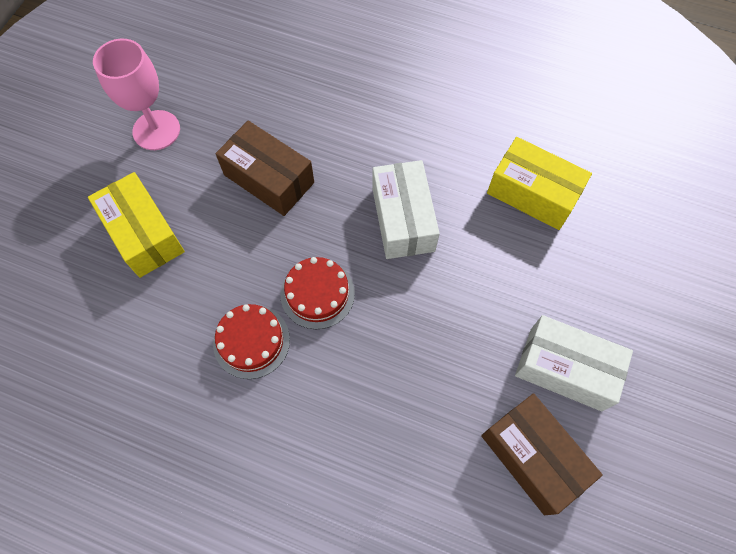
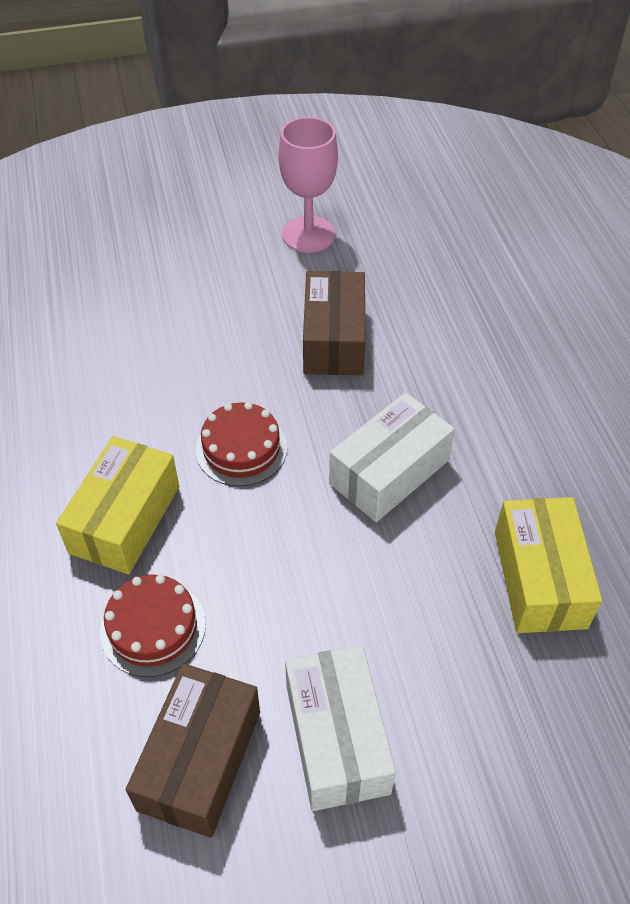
camera: 55 degrees right, 15 degrees down
yellow box [88,172,185,278] -> yellow box moved to [56,436,179,574]
red cake [213,304,290,379] -> red cake moved to [100,575,206,677]

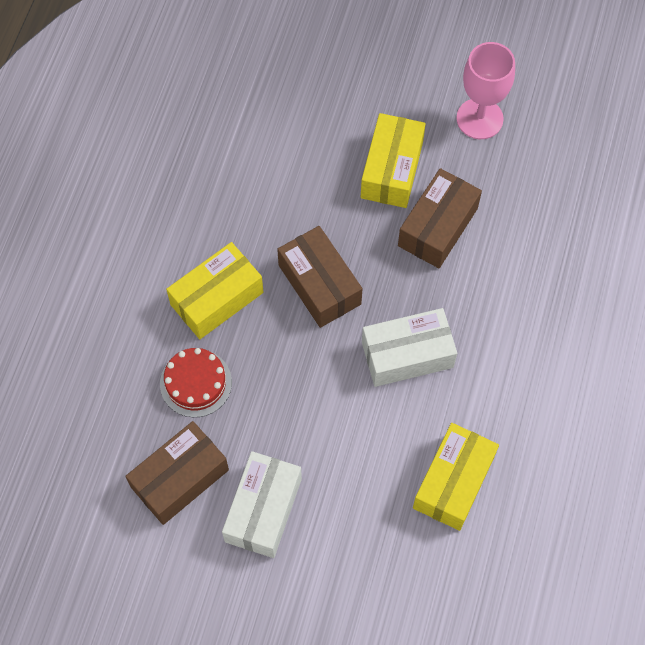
camera: 30 degrees right, 15 degrees up
red cake [196,402,287,486] -> brown box [277,226,362,328]
none -> yellow box [361,113,426,208]

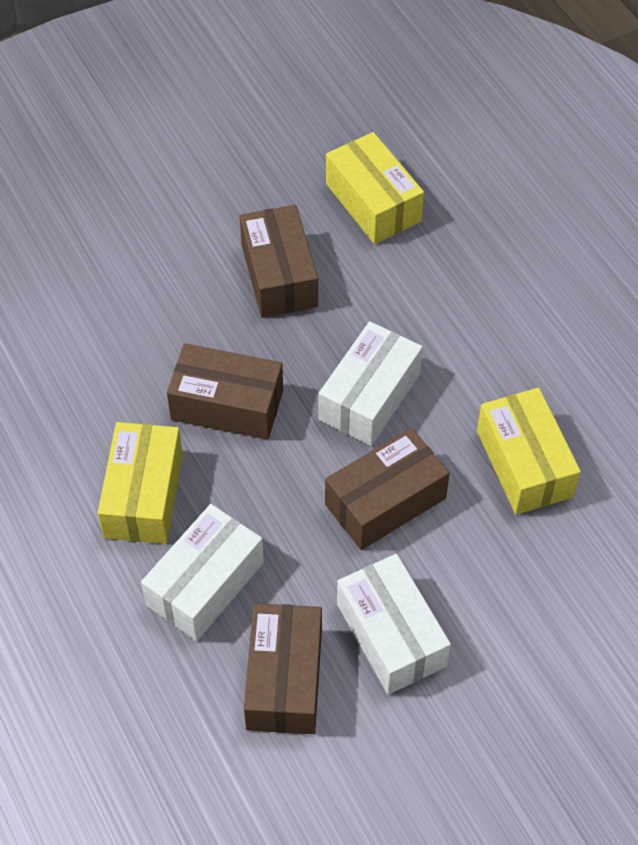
camera: 45 degrees left, 10 degrees down
red cake [160,348,232,417] -> white box [141,504,264,641]
yellow box [361,113,426,208] -> yellow box moved to [326,132,424,244]
pink goblet [456,42,515,139] -> none
none -> brown box [325,428,450,550]

